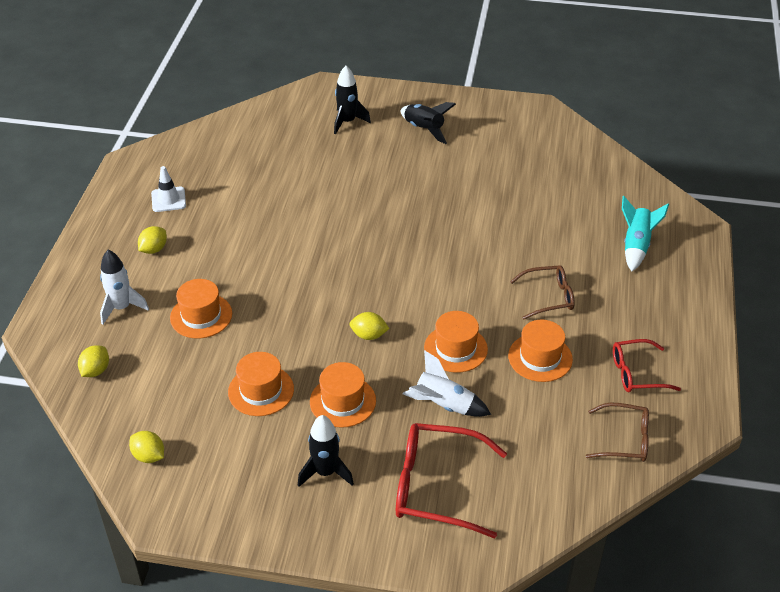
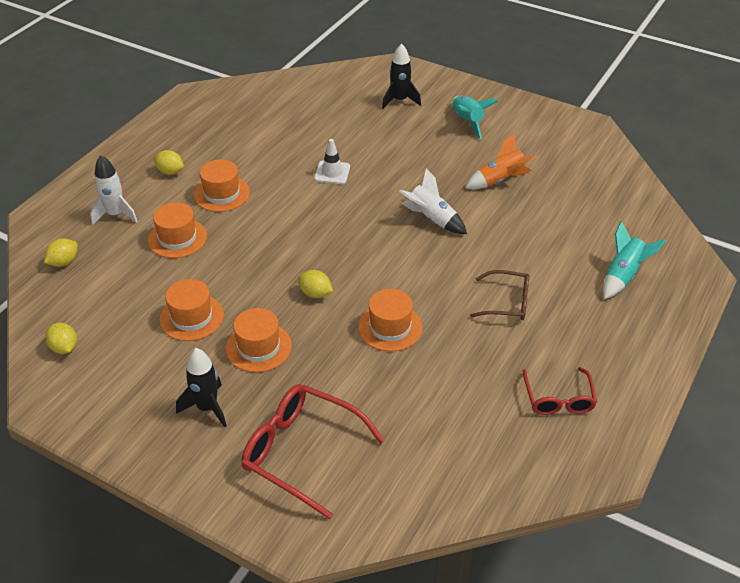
camera: 20 degrees right, 0 degrees up
yellow lemon [138,226,167,254] -> yellow lemon turned 60 degrees clockwise [153,150,184,175]
white traffic cone [151,166,186,212] -> white traffic cone moved to [314,139,350,184]
black rocket [401,102,456,144] -> turquoise rocket [452,95,499,139]
white rocket [403,350,491,417] -> white rocket moved to [399,168,467,234]
orange hat [508,320,573,382] -> orange hat moved to [194,160,250,212]
brown glasses [586,403,649,462] -> none
red glasses [613,339,681,392] -> red glasses turned 105 degrees counterclockwise [523,367,597,415]
none -> orange rocket [466,133,537,189]

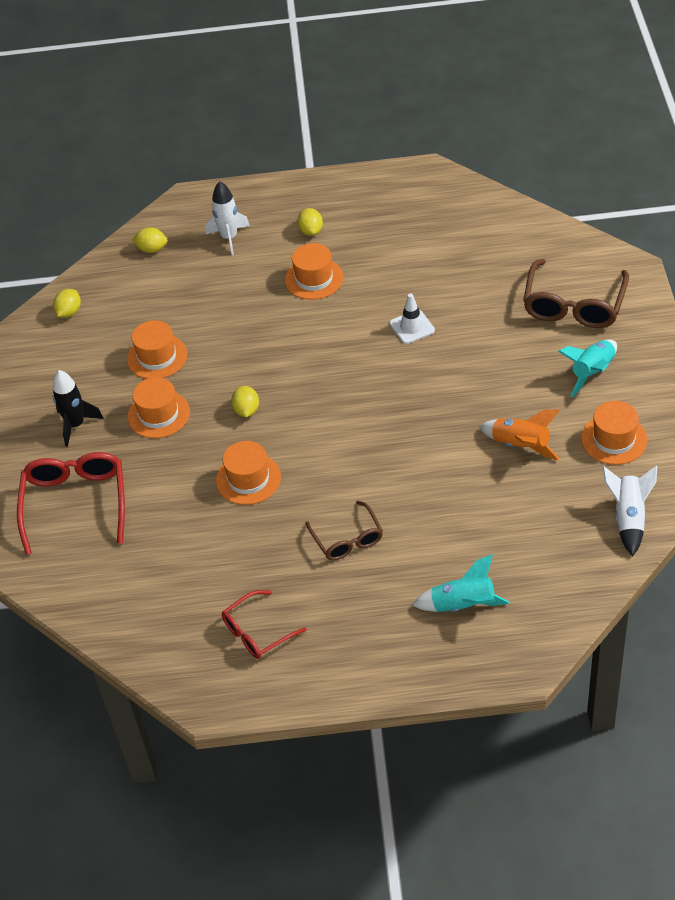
camera: 60 degrees right, 5 degrees up
orange hat [148,202,207,258] -> orange hat moved to [581,401,647,465]
black rocket [382,43,421,109] -> brown glasses [523,259,629,328]
white rocket [399,168,467,234] -> white rocket moved to [602,466,657,556]

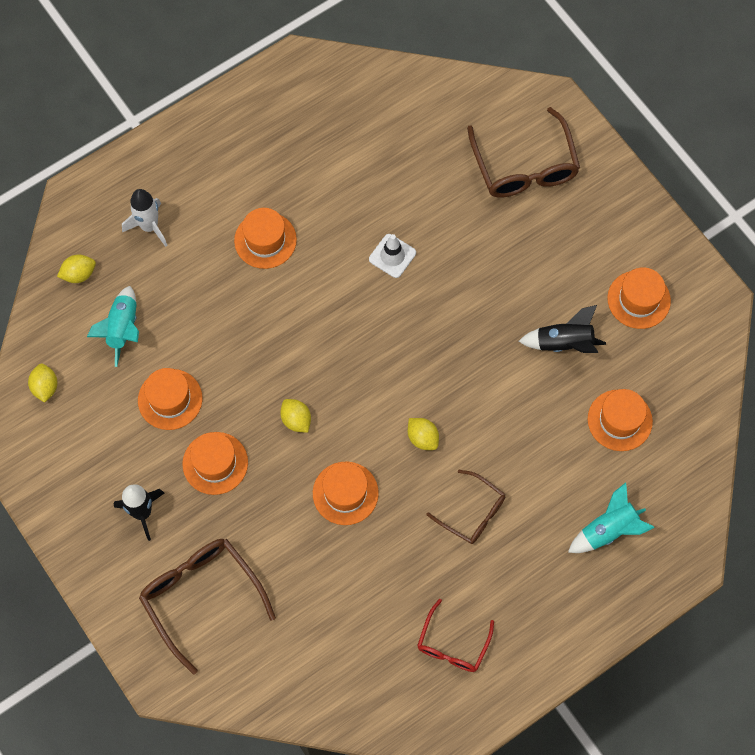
camera: 35 degrees left, 20 degrees up
red glasses [17,452,125,555] -> brown glasses [139,539,276,675]
yellow lemon [297,208,323,236] -> yellow lemon moved to [408,418,439,450]
orange rocket [479,409,560,460] -> black rocket [519,305,606,353]
turquoise rocket [558,340,617,397] -> turquoise rocket moved to [87,286,139,367]
white rocket [602,466,657,556] -> none
none -> orange hat [588,389,653,451]

